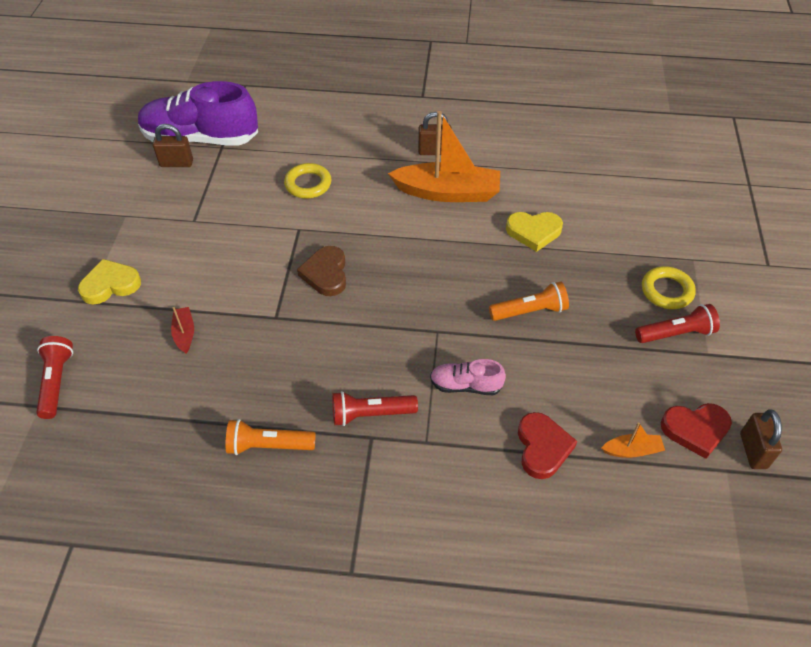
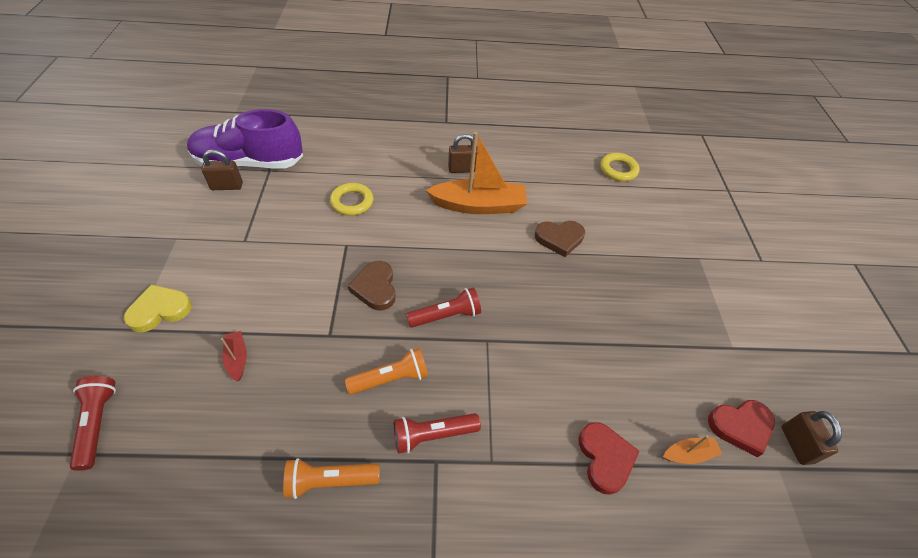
camera: 10 degrees left, 0 degrees up
pink shoe [430,359,506,395] -> none
orange flashlight [489,281,569,321] -> orange flashlight moved to [345,348,428,394]
yellow heart [506,212,563,252] -> brown heart [535,221,585,257]
red flashlight [635,304,720,343] -> red flashlight moved to [406,287,481,327]
yellow ring [642,266,696,309] -> yellow ring moved to [600,153,640,181]

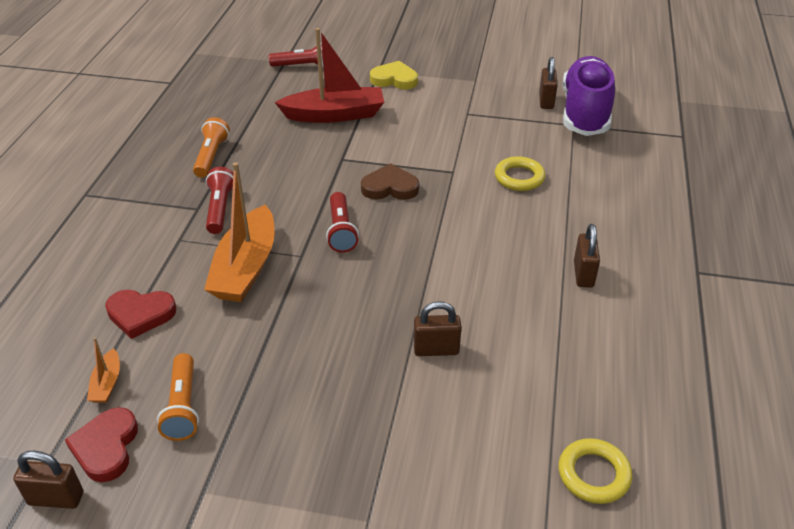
camera: 105 degrees right, 10 degrees down
yellow heart [124,284,192,333] -> yellow heart turned 60 degrees counterclockwise [370,61,418,89]
red boat [221,331,247,381] -> red boat [275,28,384,123], size x2.28
orange flashlight [345,348,428,394] -> orange flashlight moved to [157,353,199,441]
orange boat [426,132,527,214] -> orange boat moved to [204,162,275,302]
brown heart [535,221,585,257] -> brown padlock [414,301,461,356]

